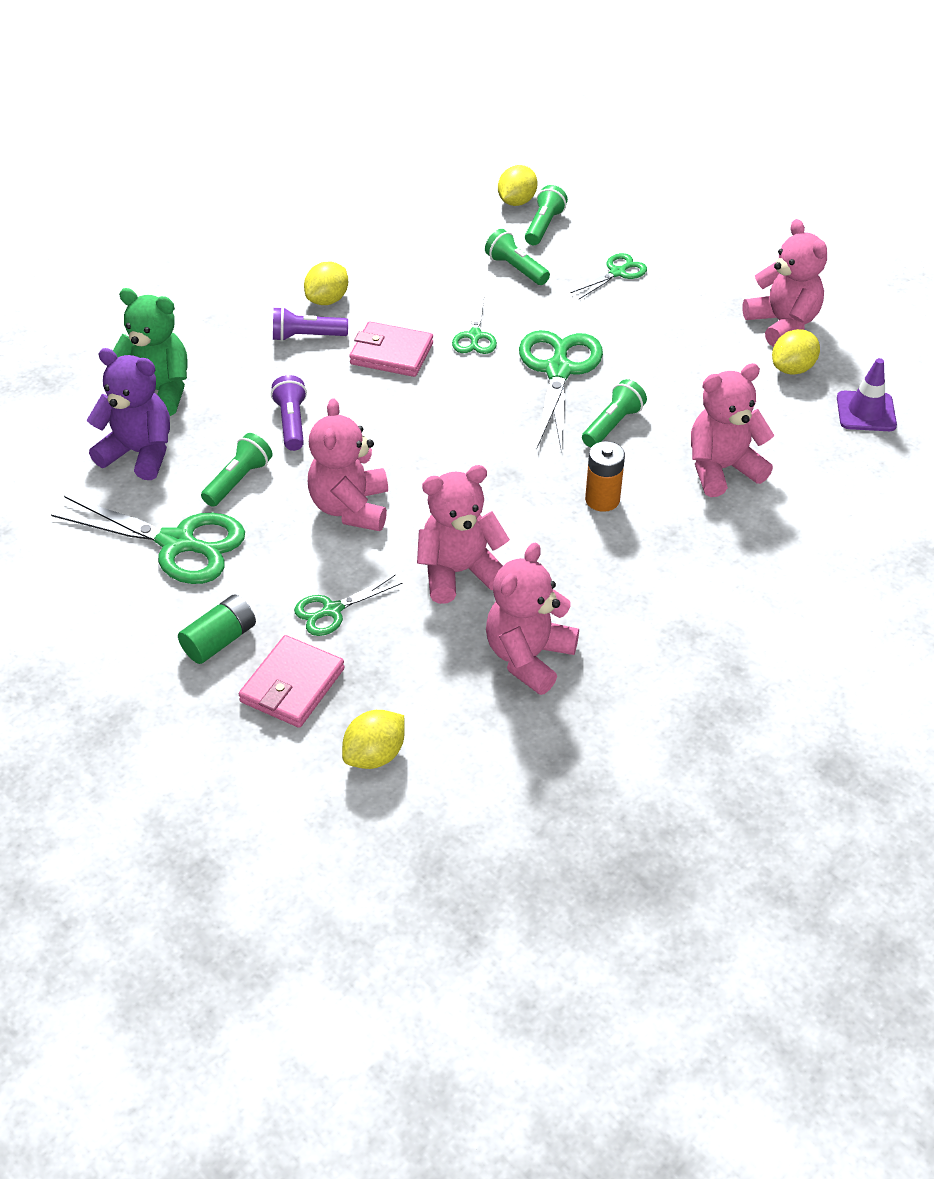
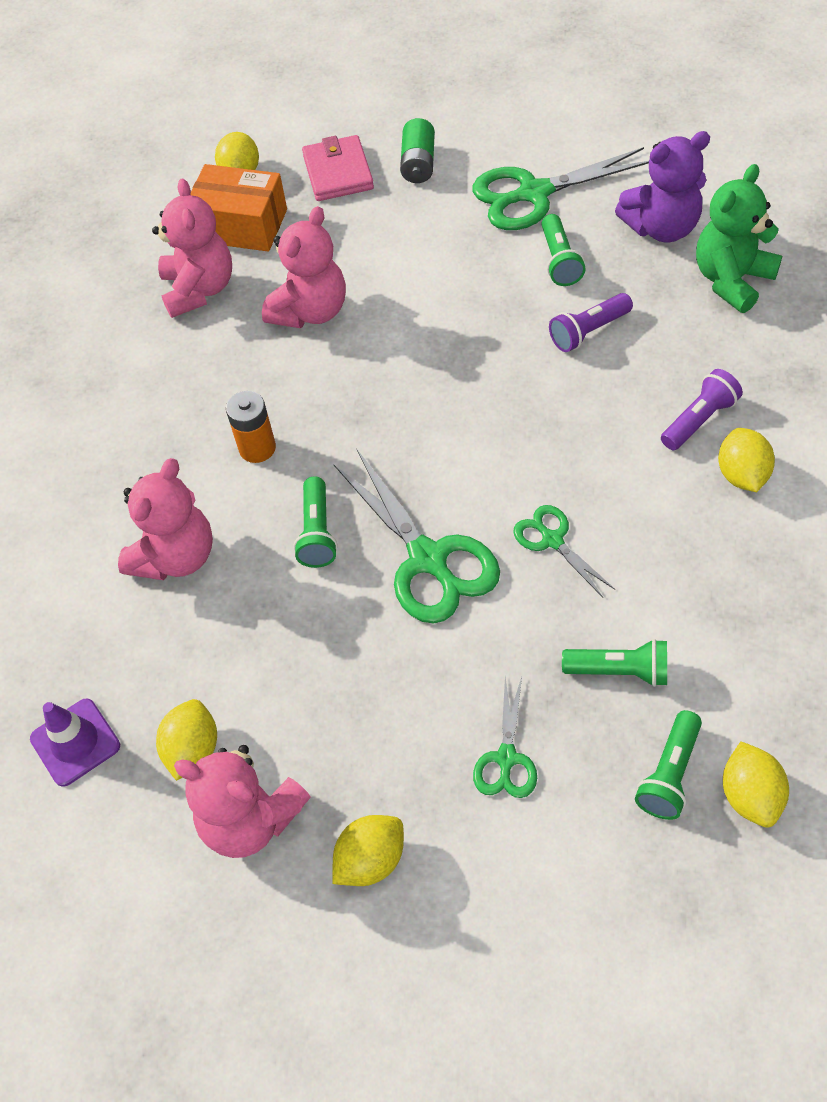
camera: 145 degrees right, 10 degrees up
green teddy bear [113,288,188,416] -> green teddy bear turned 150 degrees clockwise [696,164,782,313]
purple flashlight [271,375,307,451] -> purple flashlight turned 105 degrees clockwise [549,293,633,352]
green scissors [294,575,403,636] -> none
pink teddy bear [308,398,388,531] -> none
pink wallet [349,322,433,377] -> none
green flashlight [525,185,568,245] -> green flashlight turned 45 degrees clockwise [635,710,702,820]
none -> orange box [190,164,287,252]
none -> yellow lemon [332,815,404,886]

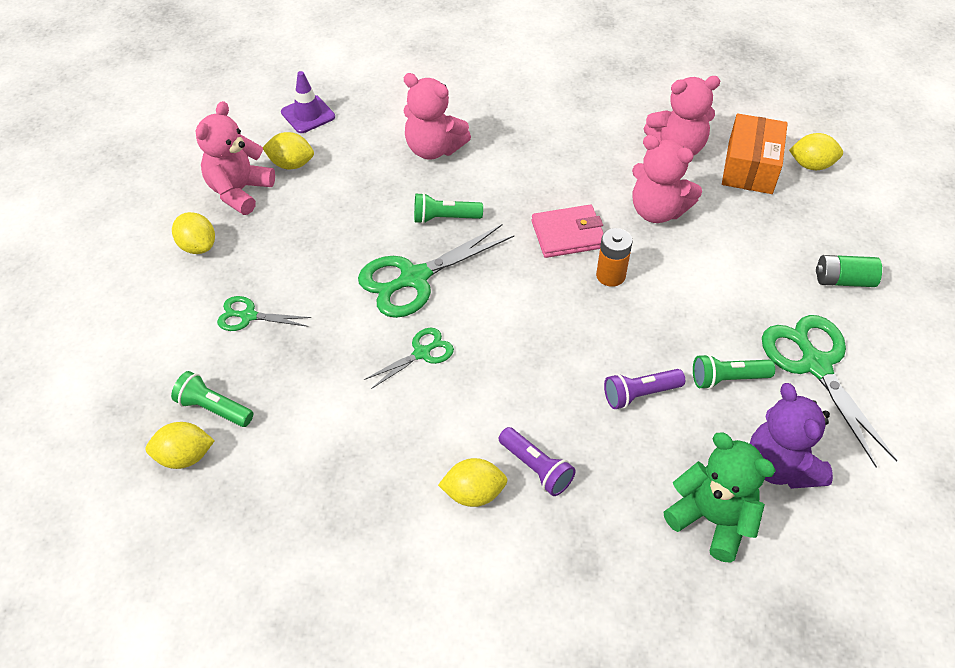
camera: 85 degrees right, 5 degrees down
orange battery [226,391,276,463] -> orange battery moved to [596,228,633,287]
pink wallet [302,135,374,201] -> pink wallet moved to [532,205,604,258]
purple flashlight [549,293,633,352] -> purple flashlight turned 75 degrees counterclockwise [604,369,685,409]
green flashlight [562,639,667,687] -> none

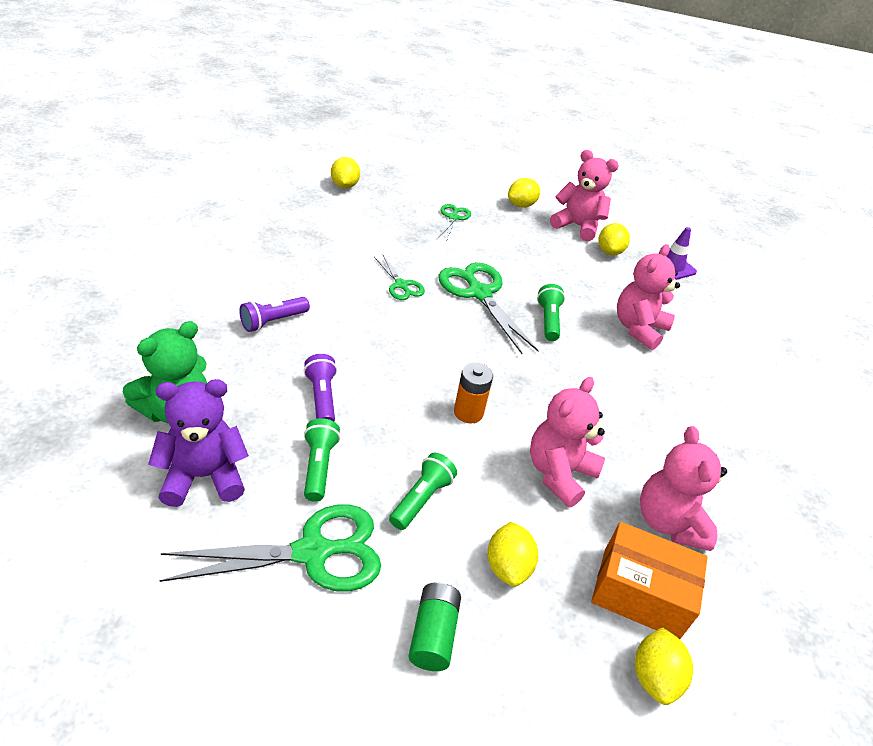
camera: 90 degrees right, 10 degrees down
green flashlight [171,371,253,427] -> green flashlight moved to [389,453,457,530]
yellow lemon [438,458,508,507] -> yellow lemon moved to [487,522,538,587]
pink wallet [532,205,604,258] -> none

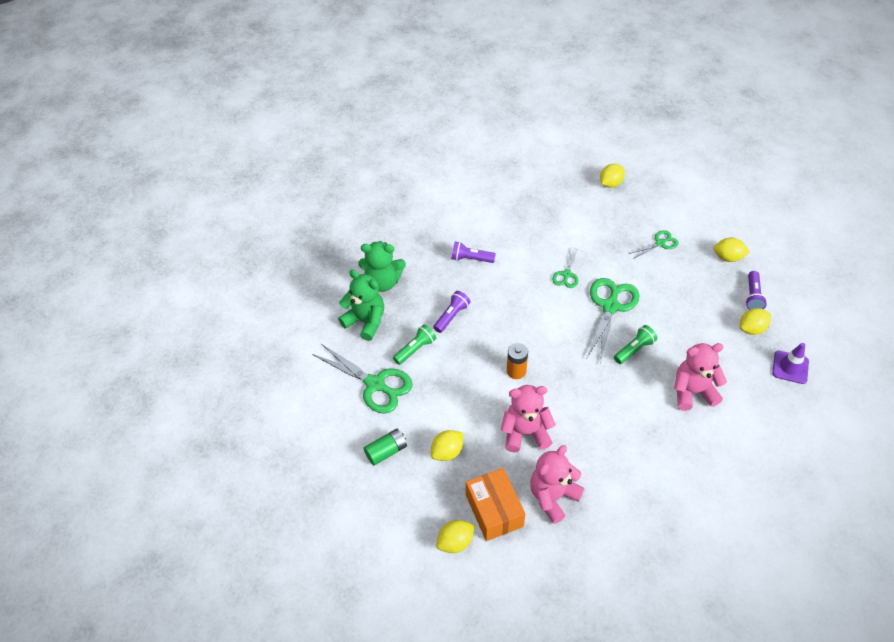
camera: 55 degrees right, 10 degrees up
purple teddy bear [148,379,249,507] -> green teddy bear [338,270,384,341]
green flashlight [389,453,457,530] -> none
pink teddy bear [550,150,619,241] -> purple flashlight [745,271,767,310]

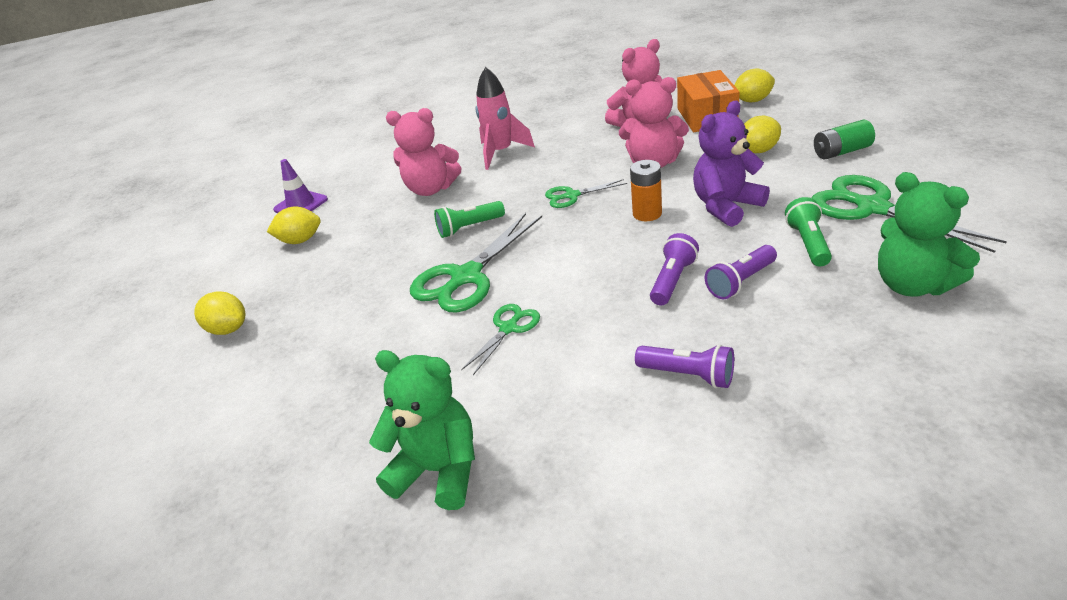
camera: 160 degrees left, 15 degrees down
green teddy bear [358,241,406,292] -> green teddy bear moved to [369,350,475,510]
green flashlight [393,324,436,365] -> green flashlight turned 120 degrees clockwise [785,197,832,267]
yellow lemon [600,164,625,188] -> none
green scissors [629,230,679,259] -> green scissors moved to [545,179,627,208]
purple flashlight [745,271,767,310] -> purple flashlight moved to [650,233,699,305]
none -> pink rocket [476,67,535,170]
none -> purple teddy bear [693,100,770,227]

